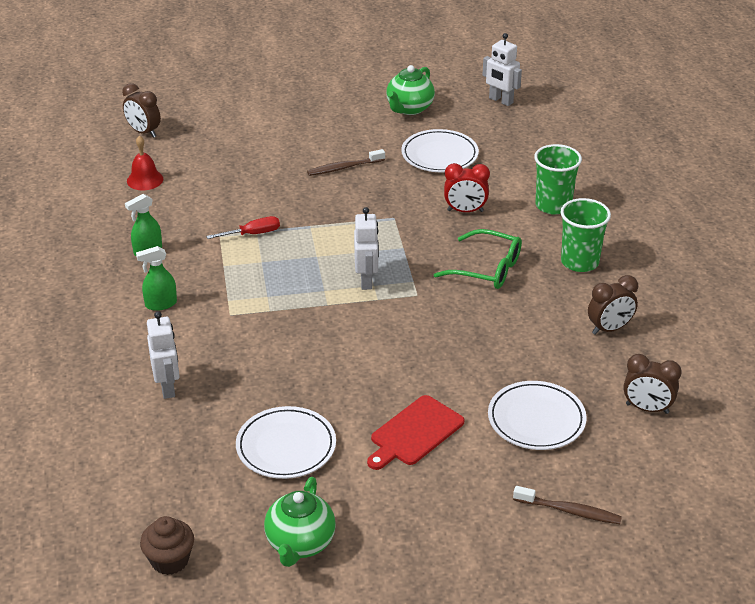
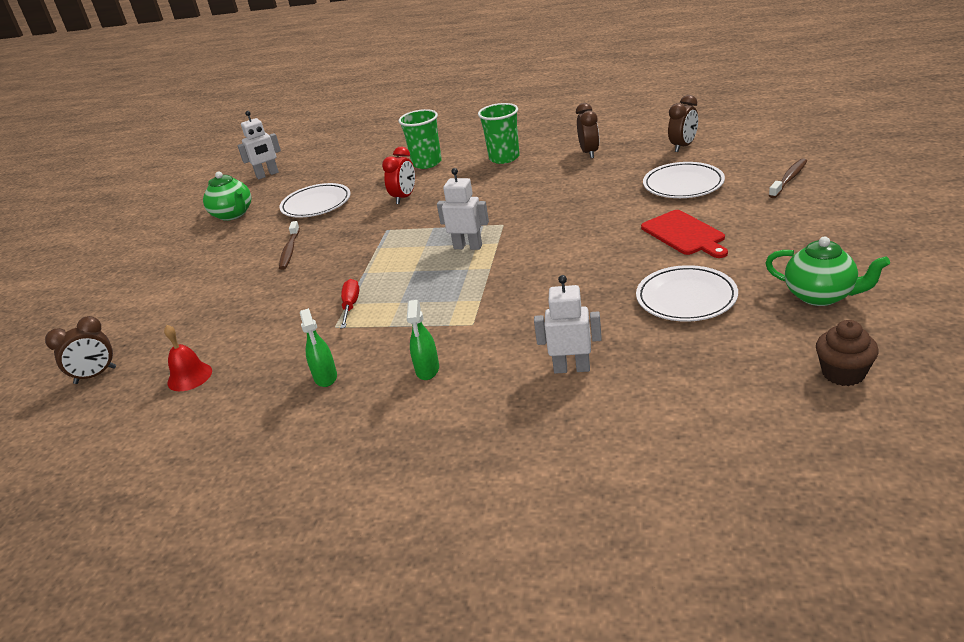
camera: 65 degrees left, 5 degrees down
green glasses [433,229,522,289] -> none

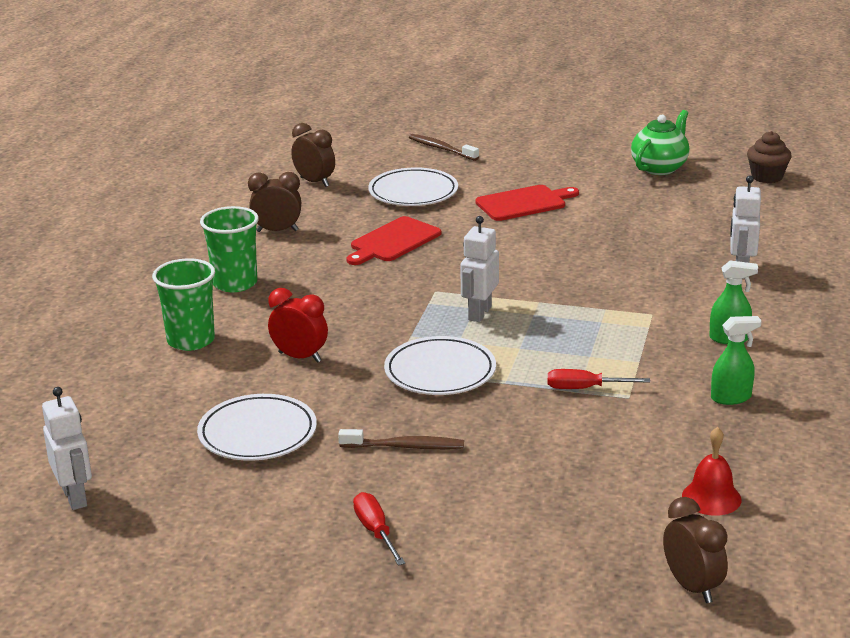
camera: 90 degrees left, 5 degrees down
green teapot [203,172,251,221] -> none
white plate [636,265,738,322] -> white plate moved to [384,336,496,395]
none -> red cutting board [346,216,441,265]
none -> red screwdriver [353,492,405,565]

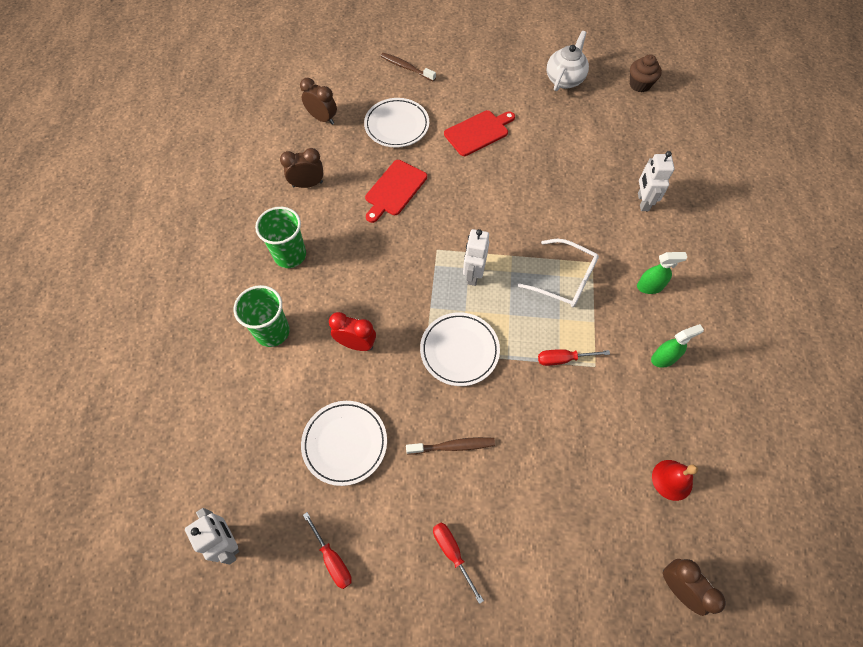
camera: 10 degrees left, 35 degrees up
green teapot [631,110,689,175] -> white teapot [547,31,589,91]
none -> red screwdriver [303,512,352,589]
none -> white glasses [518,239,599,307]

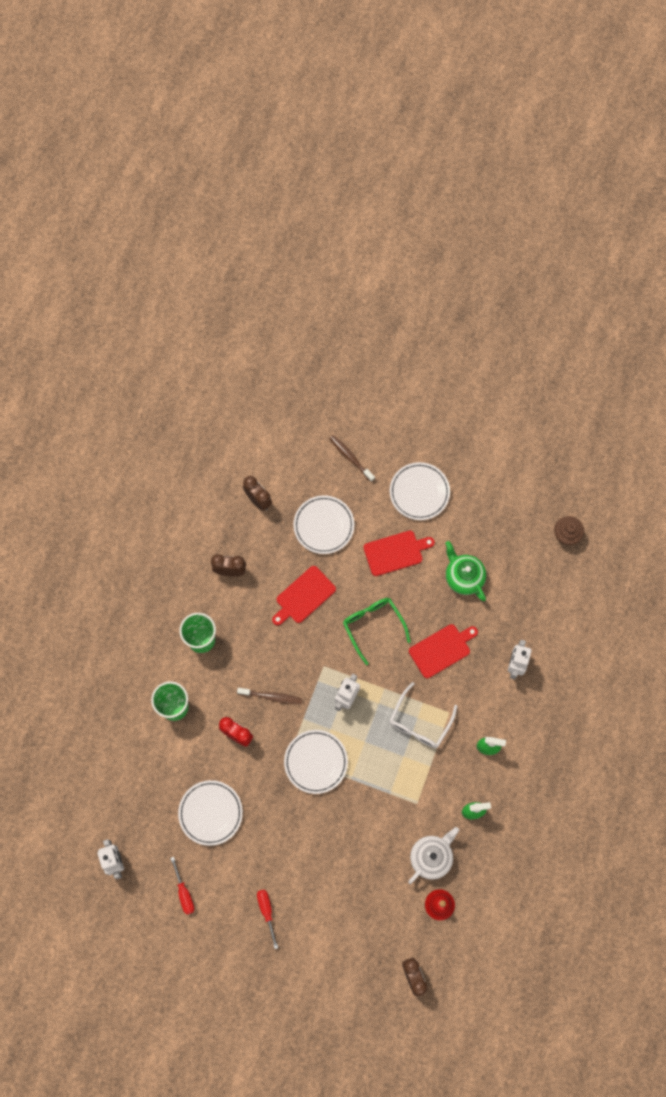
camera: 15 degrees right, 10 degrees up
brown toothbrush [406,437,495,454] -> brown toothbrush moved to [237,688,302,704]
white glasses [518,239,599,307] -> white glasses turned 75 degrees clockwise [389,682,457,748]
red screwdriver [538,349,610,366] -> none
white teapot [547,31,589,91] -> white teapot moved to [408,827,459,884]
none -> green glasses [343,598,411,665]
none -> white plate [390,462,450,520]
none -> red cutting board [409,624,478,678]
none -> green teapot [445,541,486,601]

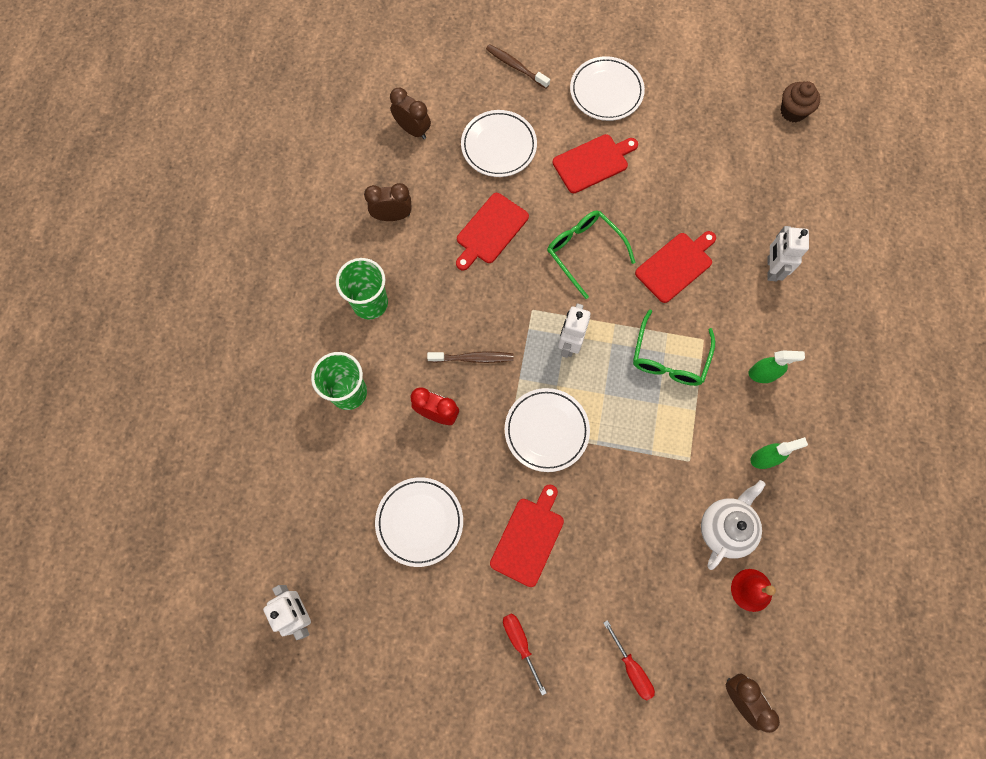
camera: 10 degrees left, 0 degrees up
red screwdriver [170,857,194,915] -> red screwdriver moved to [603,620,655,700]
white glasses [389,682,457,748] -> green glasses [633,310,715,386]
green teapot [445,541,486,601] -> none
none -> red cutting board [490,485,564,587]

